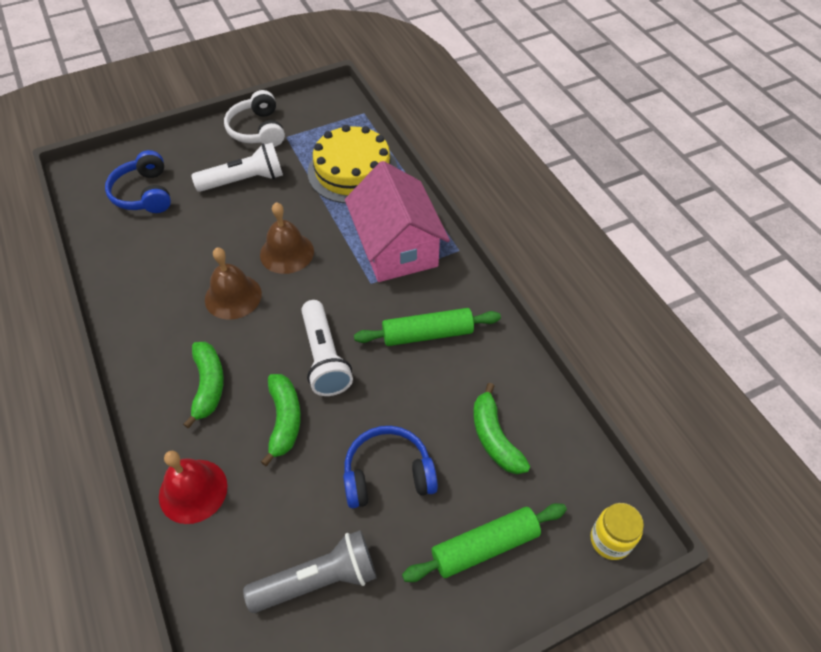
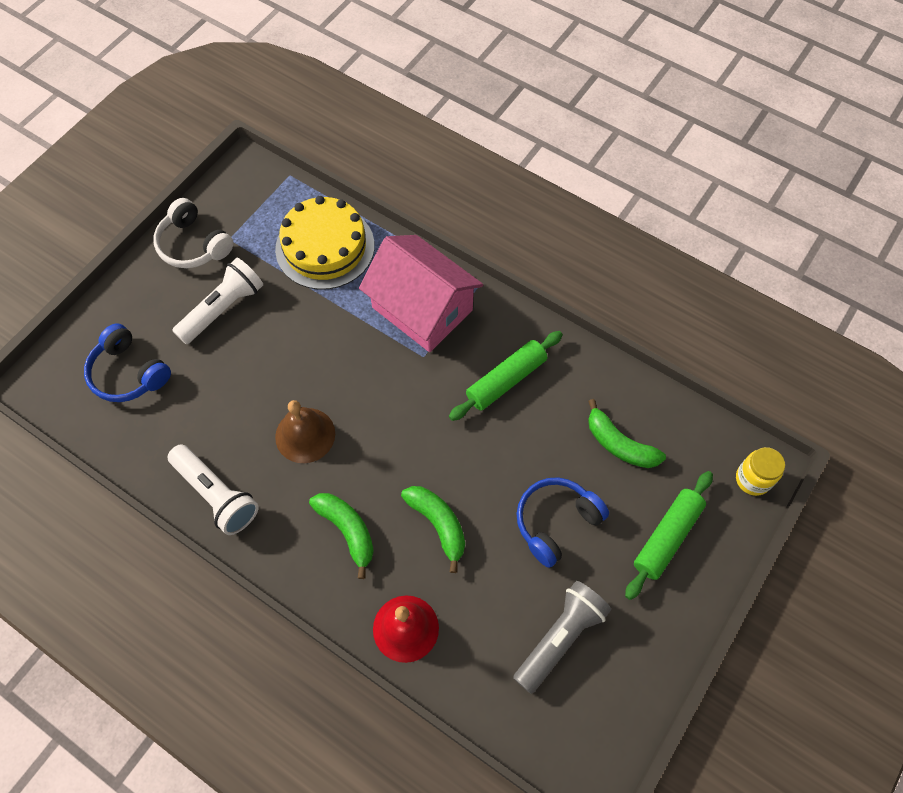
camera: 30 degrees left, 10 degrees up
brown bell [260,202,314,274] -> none
white flashlight [301,300,353,396] -> white flashlight moved to [168,444,258,535]

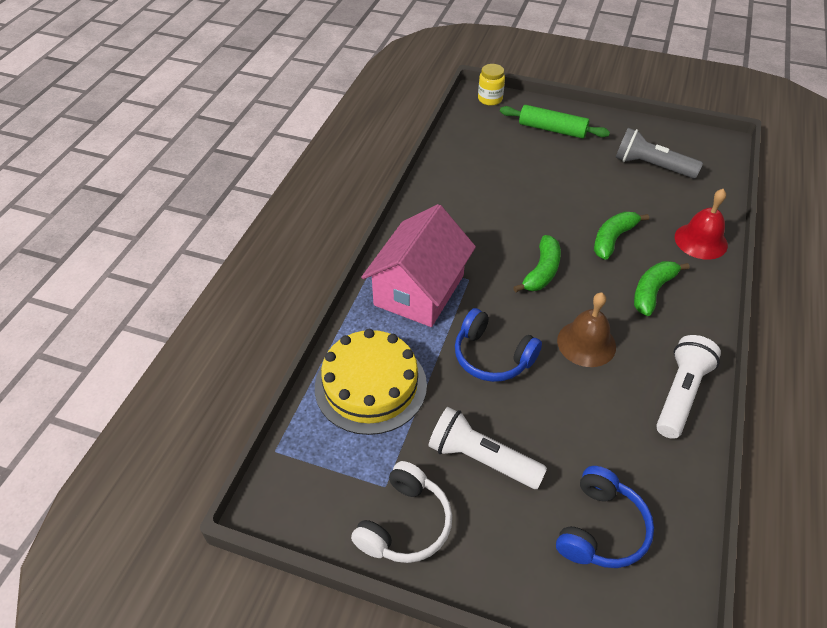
camera: 105 degrees left, 15 degrees down
green rolling pin [449,331,563,421] -> none
blue headphones [516,477,609,568] -> blue headphones moved to [455,308,542,382]
green banana [588,399,666,468] -> green banana moved to [513,235,561,293]

